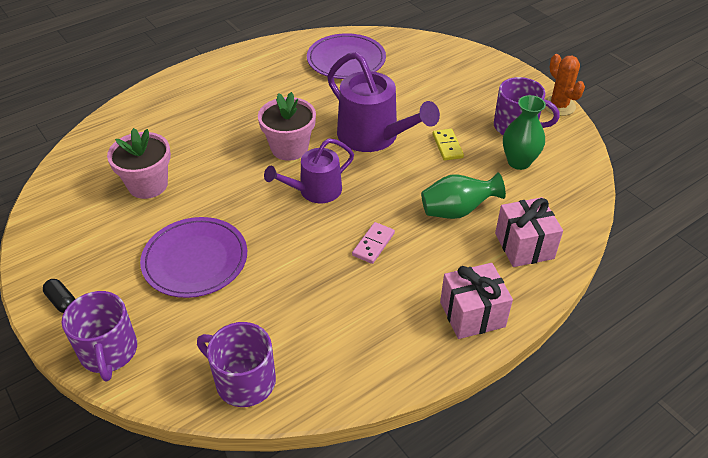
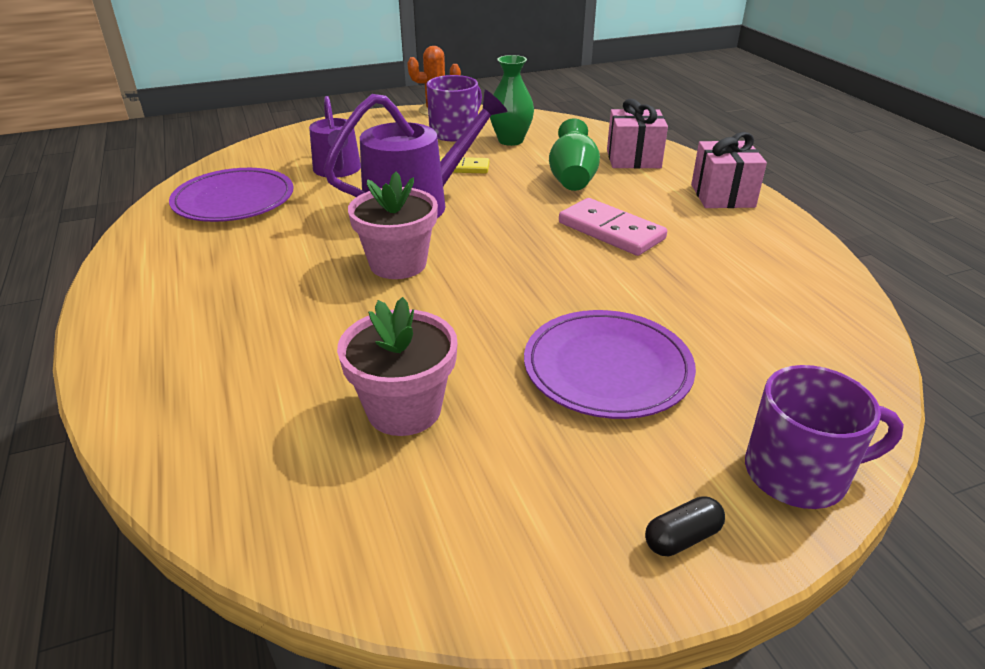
camera: 75 degrees left, 10 degrees down
purple mug [197,322,276,407] -> none
purple watering can [264,138,354,203] -> purple watering can moved to [309,96,361,178]
pink domino [352,222,395,264] -> pink domino [559,198,667,256], size x1.68

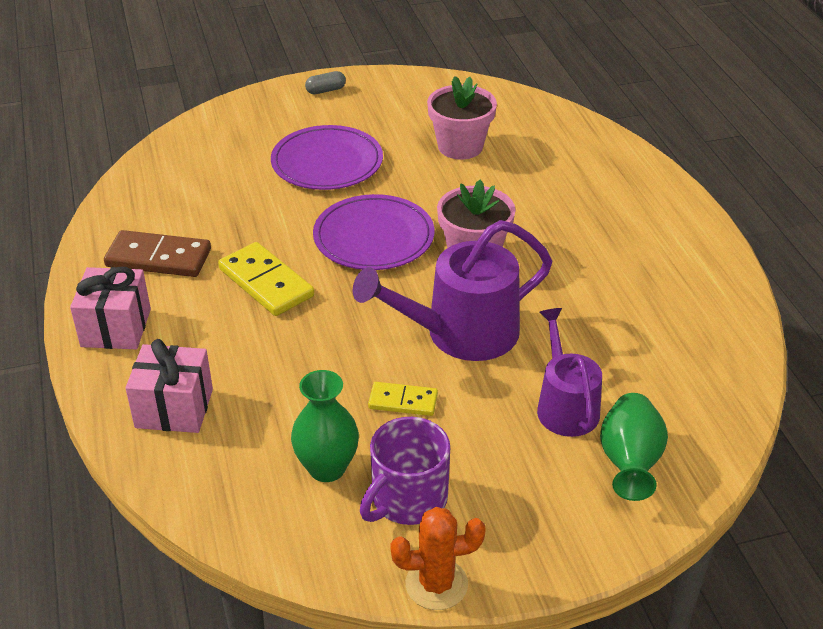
camera: 175 degrees left, 5 degrees up
purple plate [169,168,293,222] -> purple plate moved to [313,194,434,270]
green vase [549,118,600,191] -> green vase moved to [600,393,668,501]
pink domino [559,198,667,256] -> yellow domino [218,242,314,316]
black capsule [645,496,725,556] -> grey capsule [305,71,346,94]
purple mug [745,365,904,509] -> none
none -> brown domino [104,230,211,277]

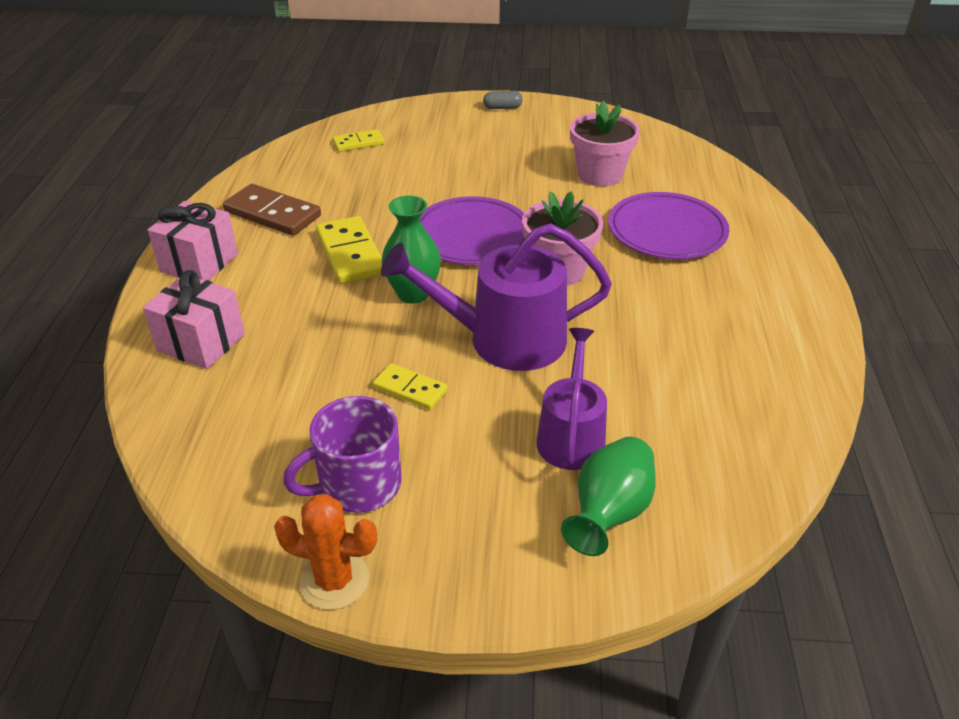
camera: 20 degrees right, 0 degrees up
purple plate [271,125,383,190] -> purple plate moved to [608,192,730,259]
green vase [291,370,359,482] -> green vase moved to [382,196,441,304]
none -> yellow domino [332,129,385,152]

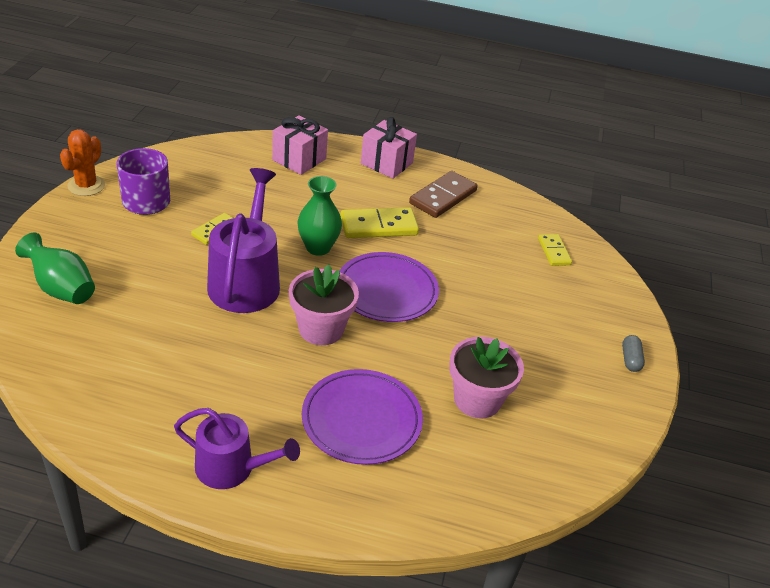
camera: 95 degrees right, 0 degrees up
purple watering can [536,328,607,470] -> purple watering can moved to [174,408,300,489]

